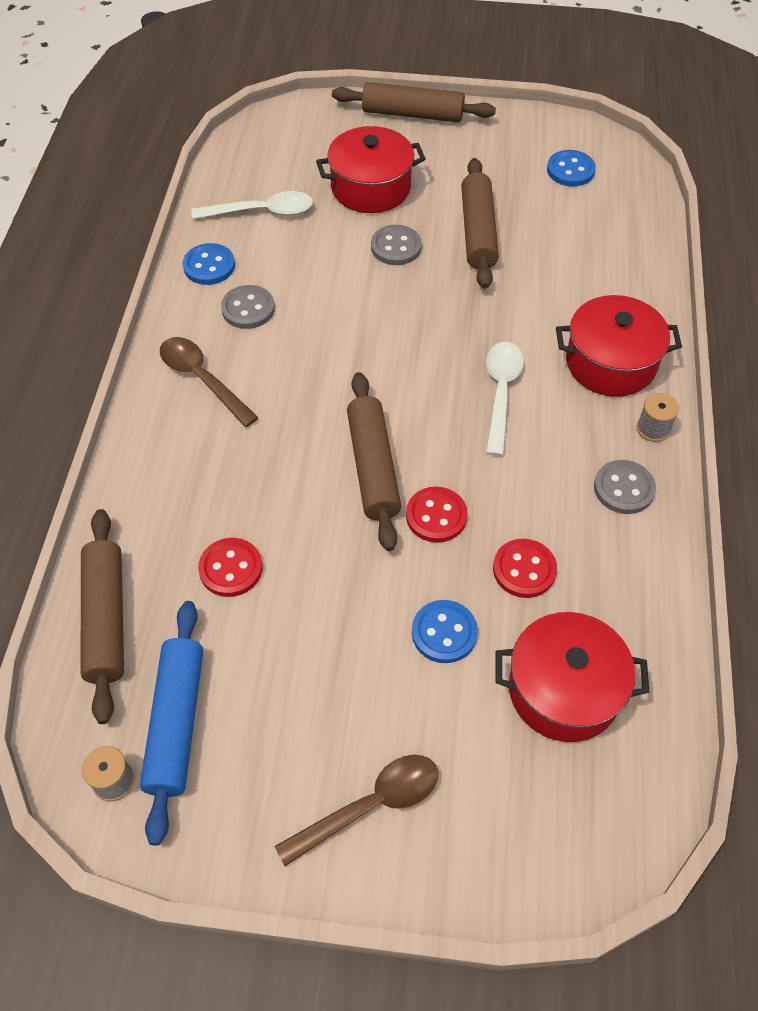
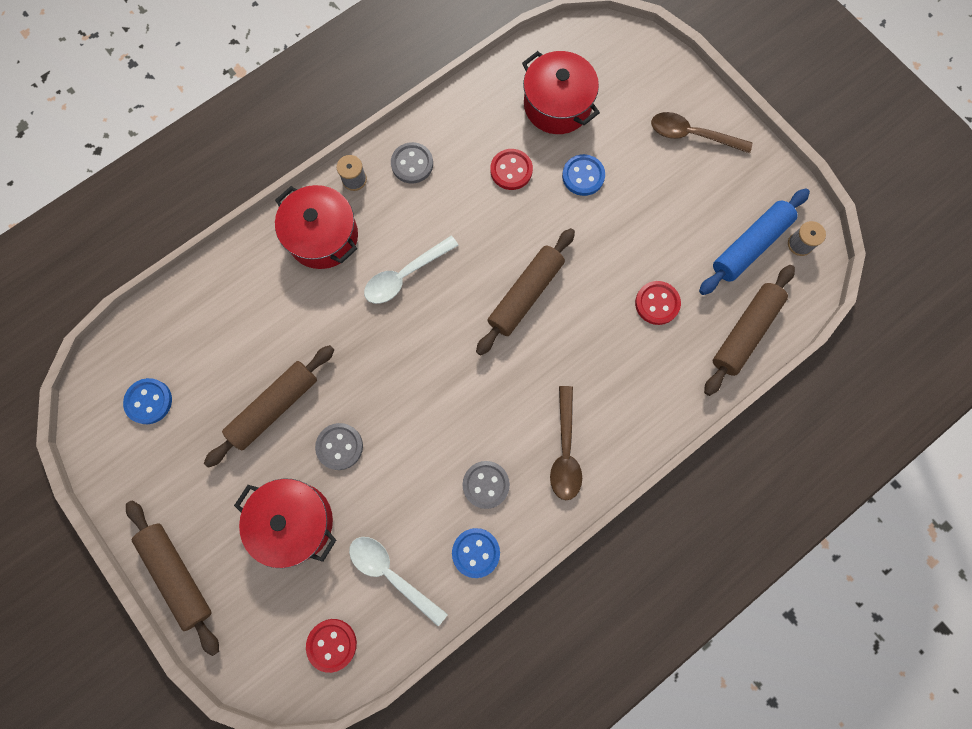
camera: 135 degrees left, 20 degrees up
red button [406,487,468,543] -> red button moved to [306,619,357,673]

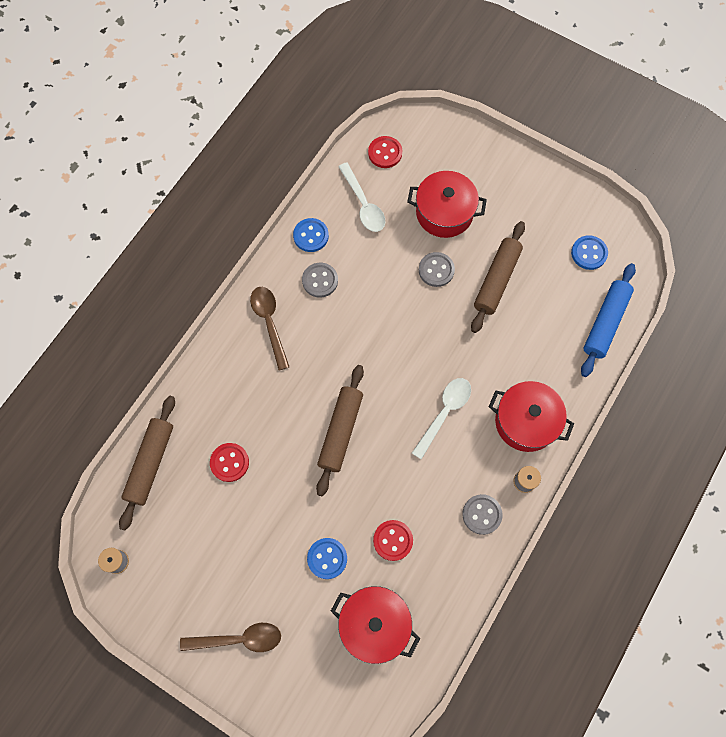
camera: 160 degrees right, 5 degrees down
brown rolling pin [126,501,219,656] -> none
white spoon [349,537,448,626] -> white spoon turned 45 degrees clockwise [338,162,386,232]
blue rolling pin [699,188,810,295] -> blue rolling pin moved to [581,263,636,377]

